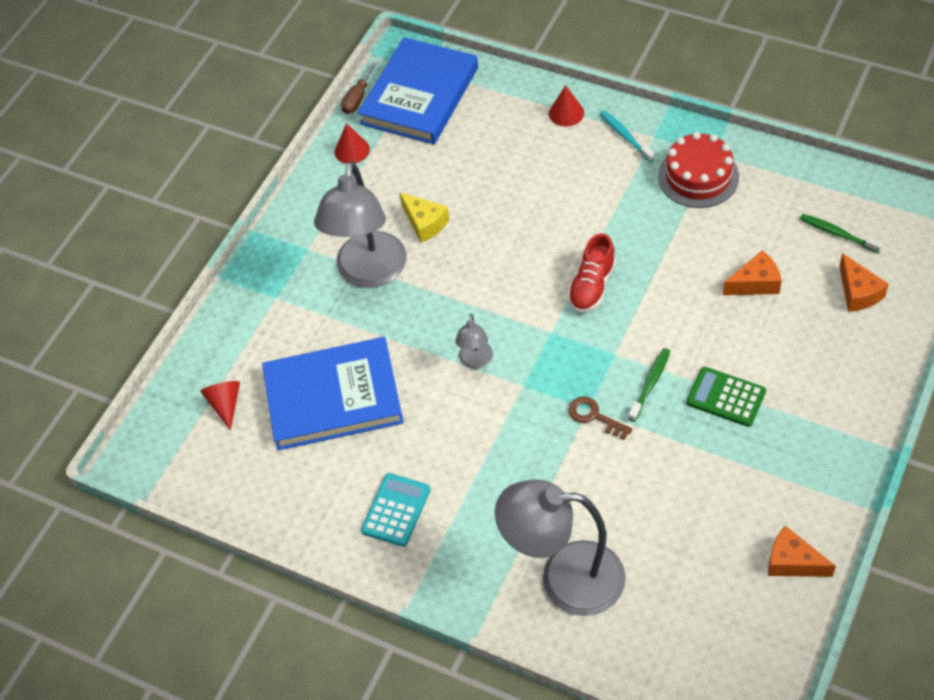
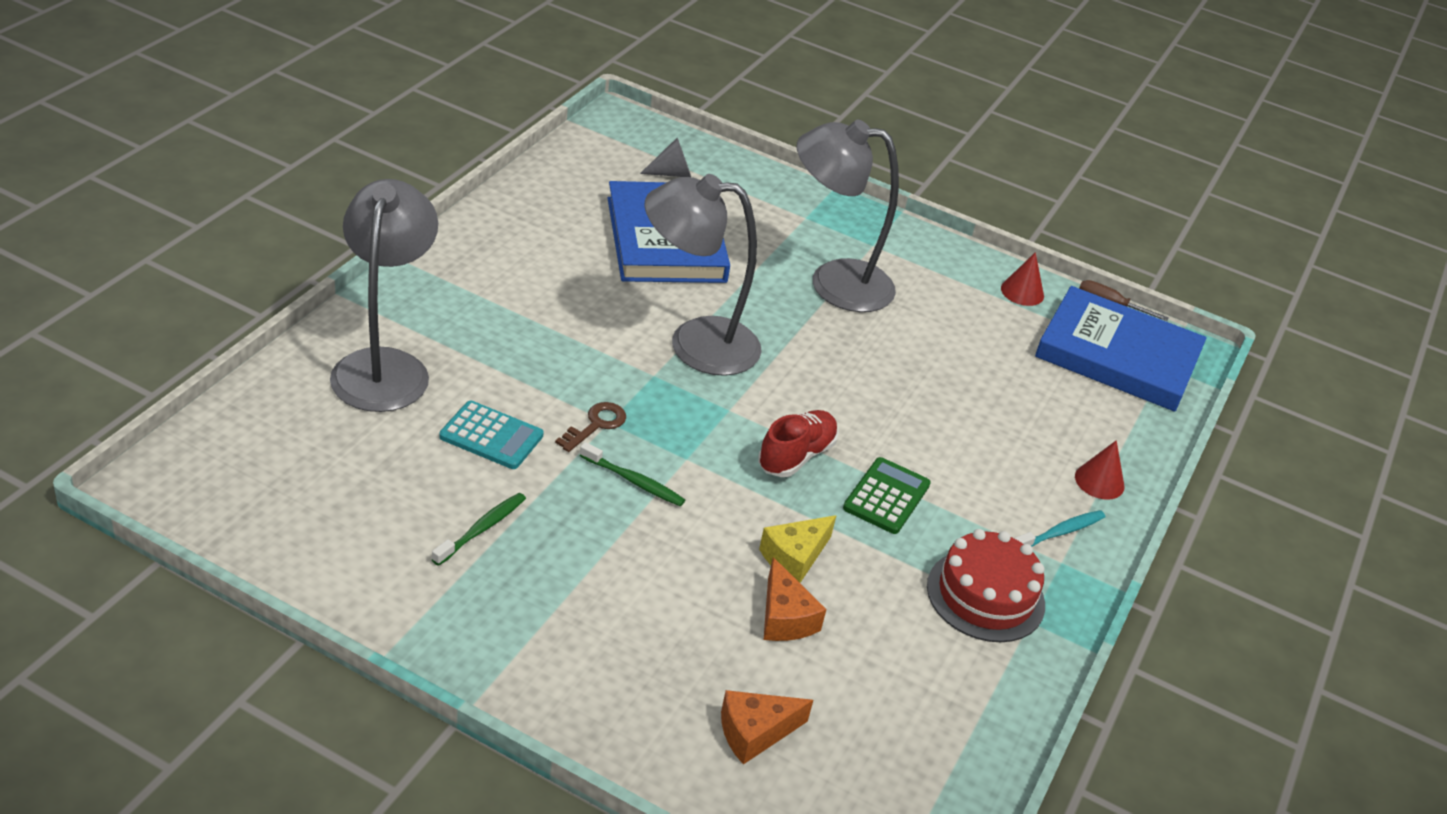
camera: 80 degrees right, 15 degrees down
red cone [200,381,240,430] -> grey cone [640,138,691,177]
turquoise calculator [361,473,430,547] -> turquoise calculator moved to [439,401,544,469]
yellow cheese [399,192,449,243] -> yellow cheese moved to [759,515,837,583]
grey lamp [455,314,493,369] -> grey lamp [645,174,762,376], size x2.19
red shoe [568,233,616,313] -> red shoe turned 105 degrees clockwise [758,410,838,477]
green calculator [686,367,766,427] -> green calculator moved to [843,457,931,534]
orange cheese [768,526,836,577] -> none
green toothbrush [800,214,883,253] -> green toothbrush moved to [432,493,526,566]

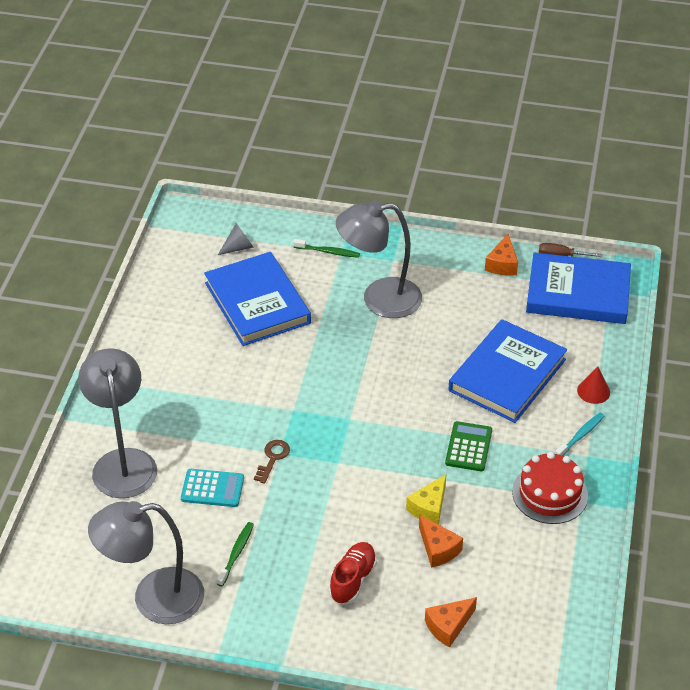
camera: 10 degrees left, 5 degrees up
green toothbrush [580,442,685,507] -> green toothbrush moved to [293,239,360,258]
grey lamp [645,174,762,376] -> grey lamp moved to [88,501,204,624]
red shoe [758,410,838,477] -> red shoe moved to [329,542,377,604]
red cone [1001,252,1044,306] -> orange cheese [485,234,518,276]
none -> blue book [449,319,567,423]

